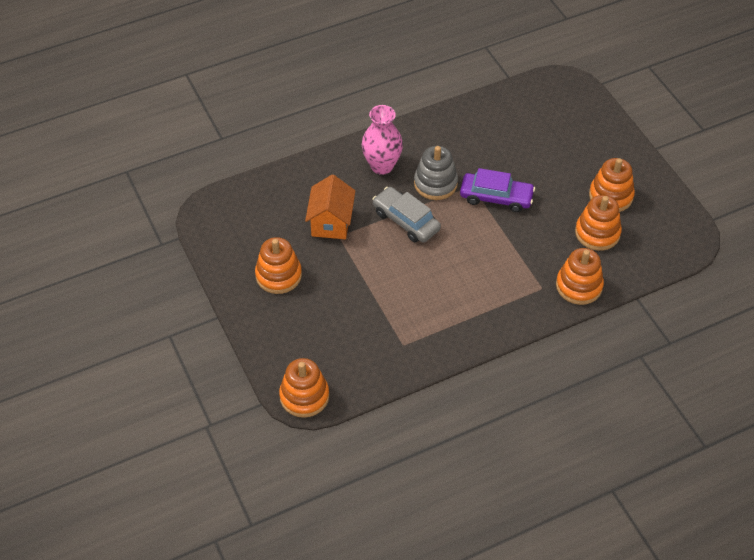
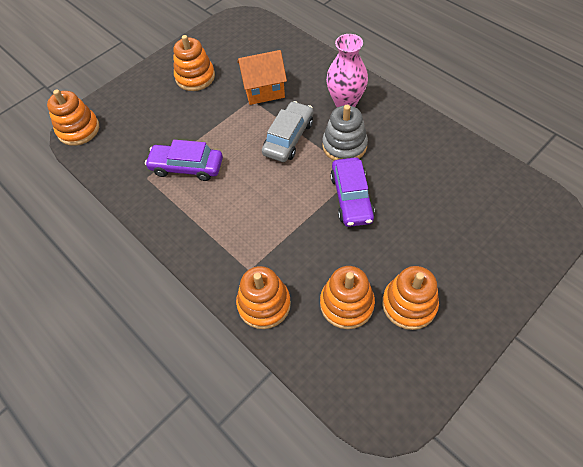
camera: 75 degrees right, 5 degrees up
none -> purple car [145,140,223,181]

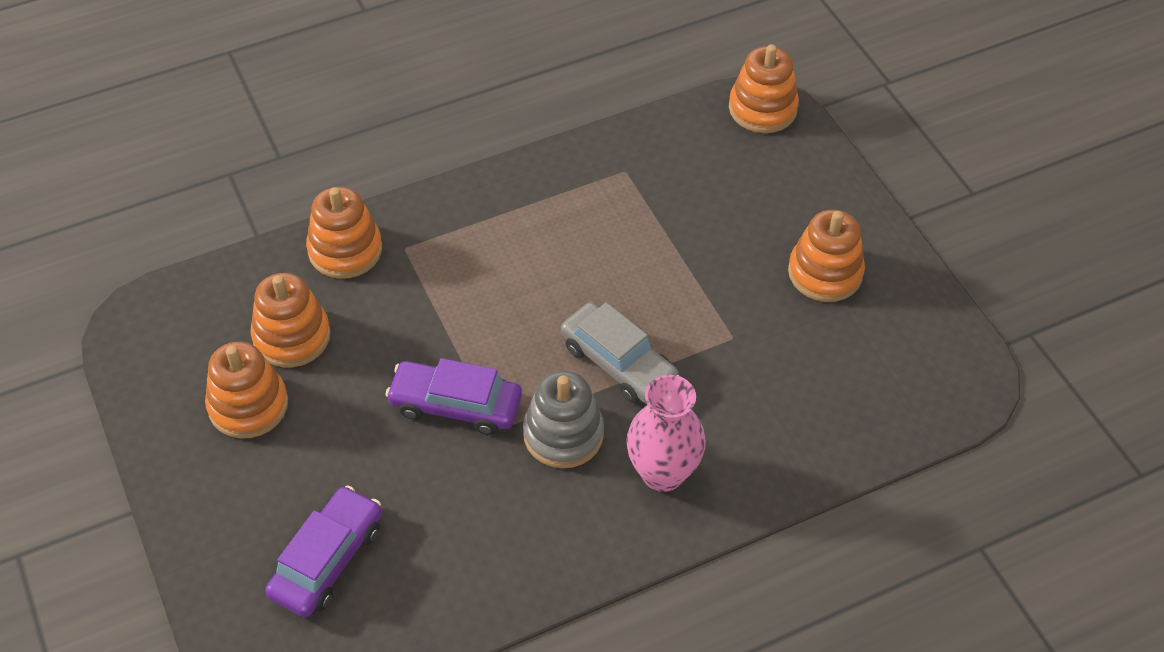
camera: 105 degrees right, 5 degrees down
purple car [145,140,223,181] -> purple car moved to [265,485,382,618]
orange house [237,50,287,105] -> none

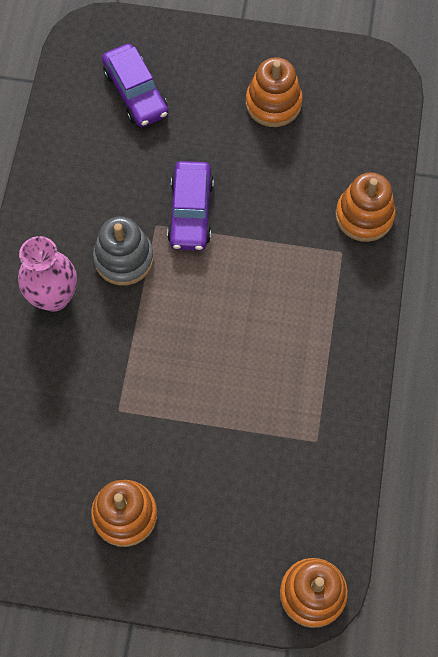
camera: 125 degrees right, 15 degrees up
orange stacking toy [250,273,331,367] -> none
purple car [385,358,522,435] -> purple car turned 135 degrees clockwise [167,161,214,250]
grey car [561,302,679,404] -> none

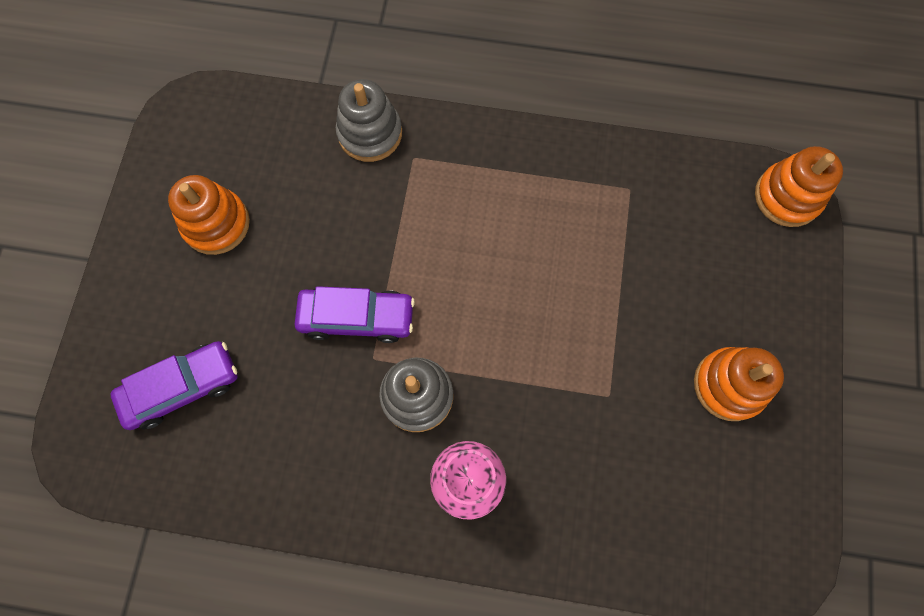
camera: 90 degrees left, 5 degrees up
orange stacking toy [336,172,396,242] -> grey stacking toy [336,79,402,162]

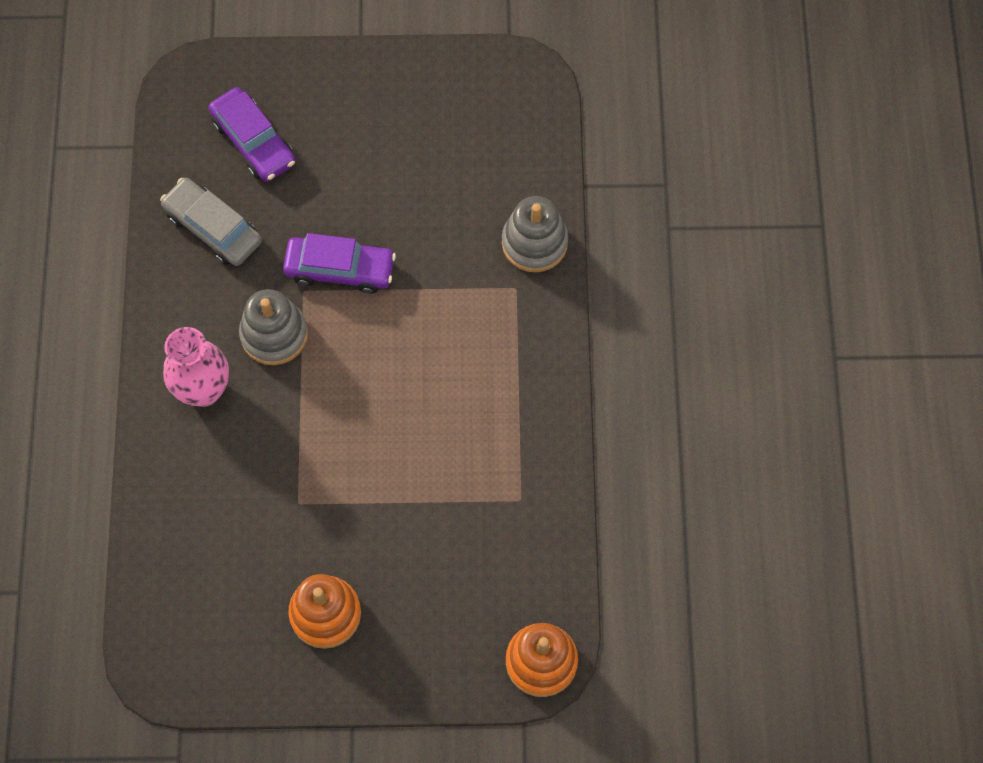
camera: 80 degrees right, 5 degrees down
orange stacking toy [168,175,250,255] -> none
purple car [294,286,415,343] -> purple car turned 75 degrees counterclockwise [283,233,396,294]
none -> grey car [160,178,262,266]

